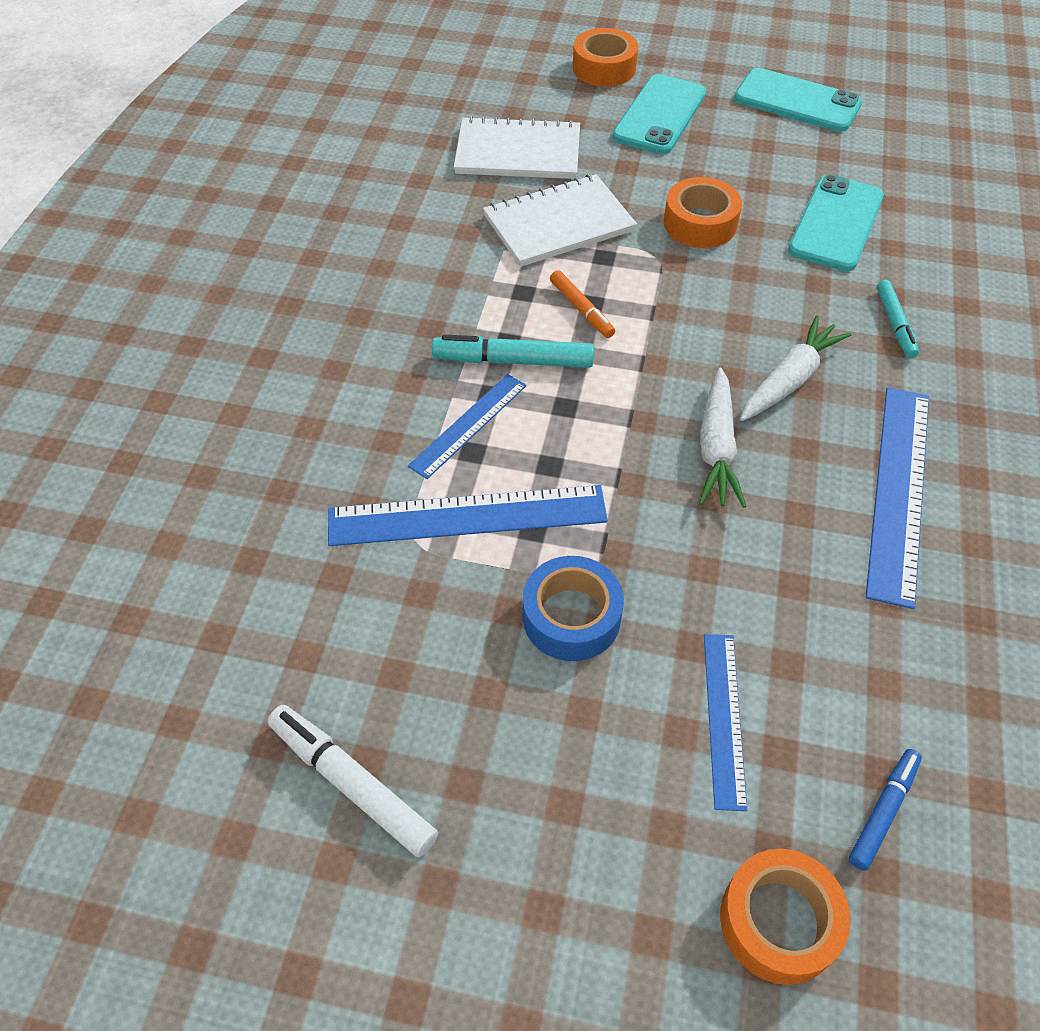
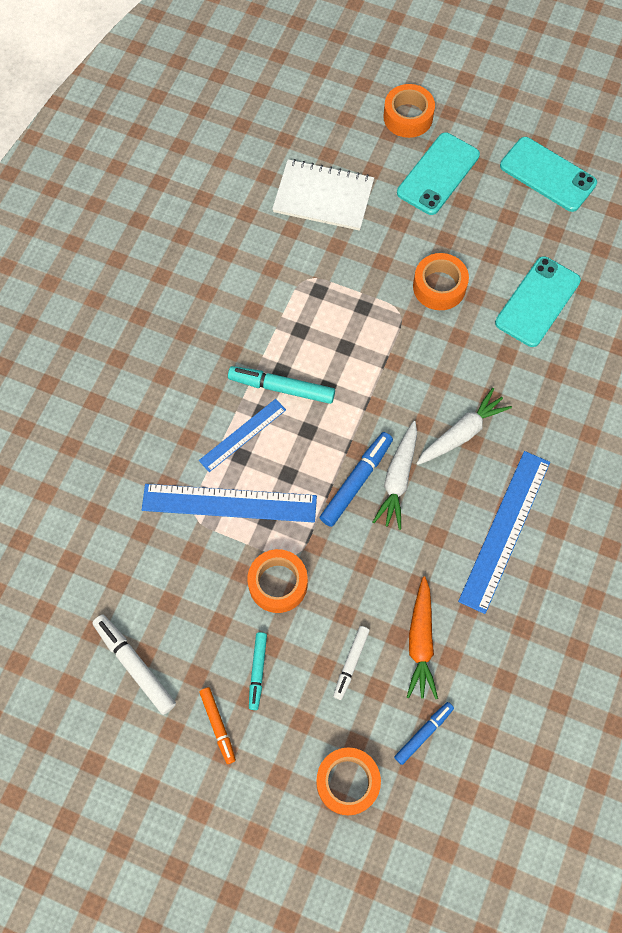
camera: 10 degrees right, 15 degrees up
white notebook [483,174,637,267] -> none
blue tape [523,556,624,661] -> orange tape [247,549,308,613]
orange marker [550,270,615,338] -> orange marker moved to [199,687,236,764]
blue ruler [704,634,747,811] -> white marker [333,626,370,700]
turquoise marker [877,280,919,358] -> turquoise marker moved to [249,632,267,710]
none -> blue marker [320,432,393,527]
none -> orange carrot [407,576,438,699]

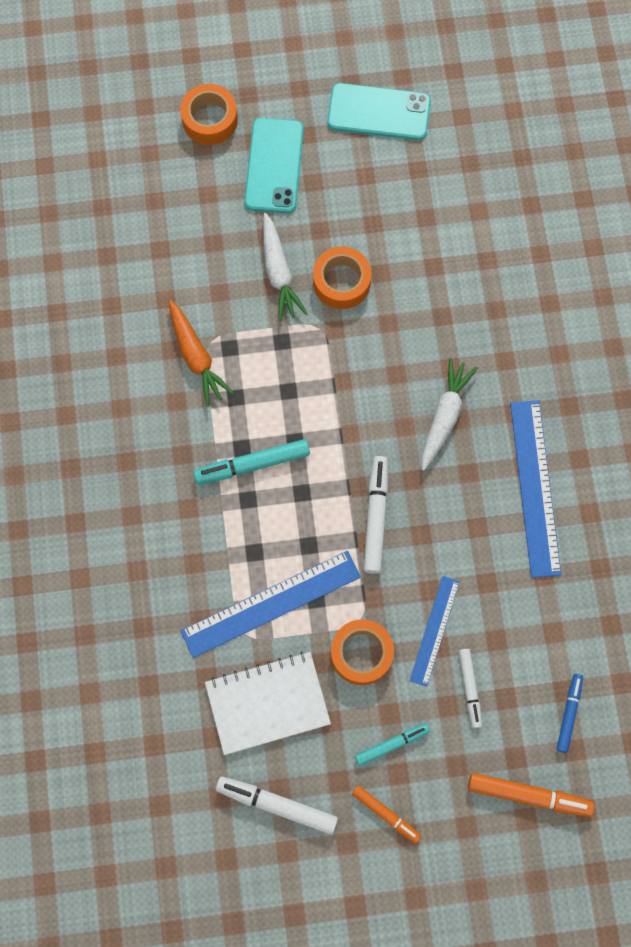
camera: 30 degrees left, 5 degrees up
blue ruler [199,399,286,472] -> blue ruler moved to [410,576,460,687]
turquoise marker [249,632,267,710] -> turquoise marker turned 90 degrees counterclockwise [355,723,430,766]
white notebook [272,159,374,231] -> white notebook moved to [205,652,331,755]
orange tape [316,747,381,816] -> orange marker [468,773,594,817]
blue marker [320,432,393,527] -> white marker [364,456,388,574]
white carrot [373,421,417,530] -> white carrot moved to [263,213,308,321]
orange carrot [407,576,438,699] -> orange carrot moved to [168,300,234,407]
turquoise phone [495,256,581,347] -> none

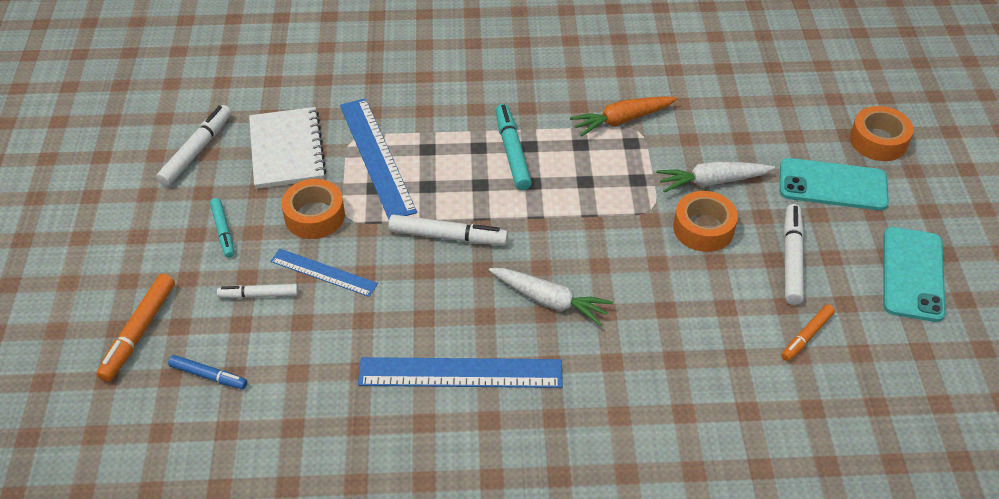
camera: 95 degrees right, 25 degrees down
orange marker [352,785,421,843] -> orange marker moved to [781,304,835,361]
none -> white marker [784,204,804,305]

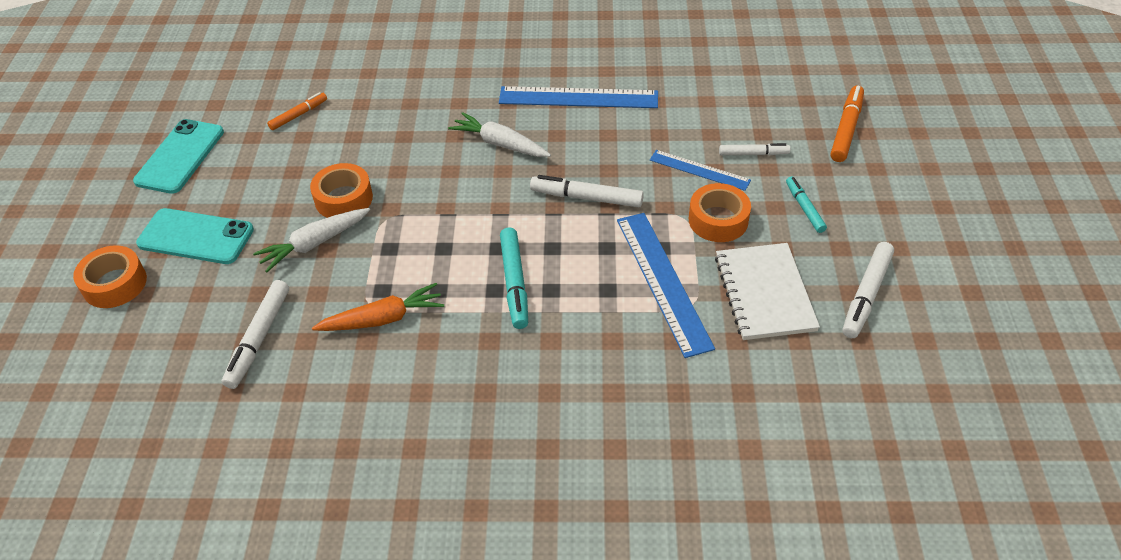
camera: 175 degrees left, 0 degrees up
blue marker [168,355,247,389] -> none
white carrot [656,161,775,192] -> white carrot turned 150 degrees clockwise [253,208,370,272]
white marker [784,204,804,305] -> white marker moved to [222,280,289,389]

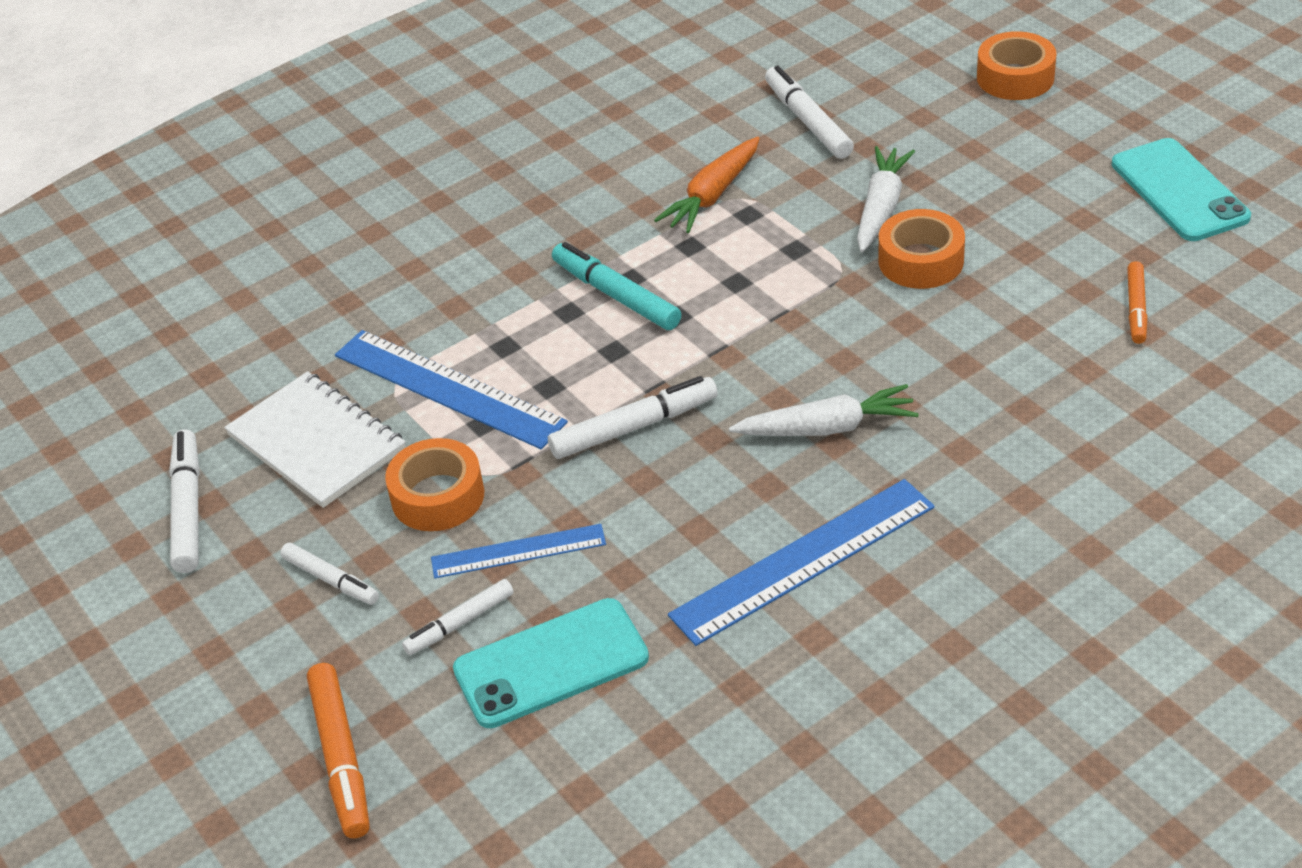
camera: 145 degrees right, 5 degrees down
turquoise phone [136,208,254,264] -> turquoise phone moved to [453,598,649,728]
turquoise marker [786,177,827,233] -> white marker [280,543,379,605]

